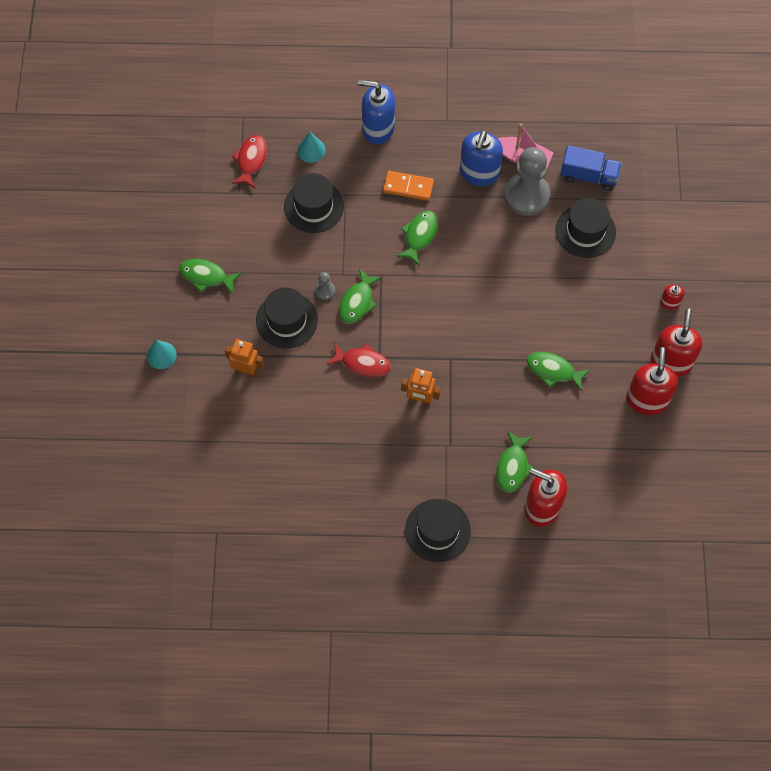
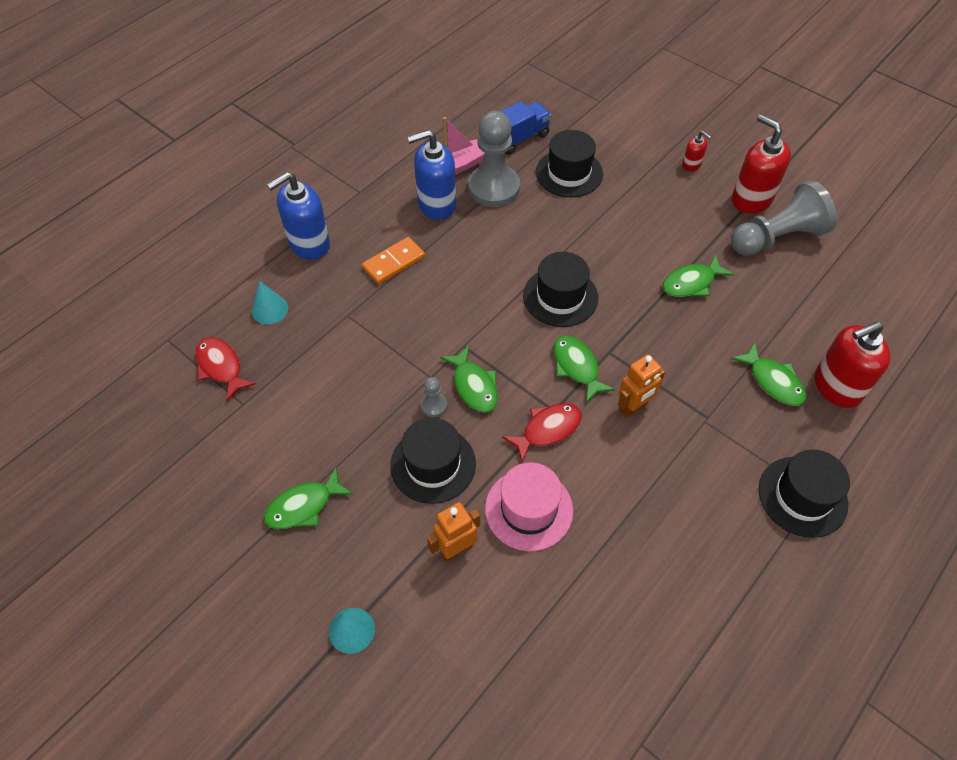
camera: 50 degrees left, 10 degrees down
black hat [284,173,344,233] -> black hat moved to [523,252,598,327]
green fish [396,211,438,265] -> green fish moved to [554,335,615,403]
blue soap dispenser [460,130,503,186] -> blue soap dispenser turned 105 degrees clockwise [407,130,456,220]
red soap dispenser [626,347,678,415] -> grey pawn [731,180,837,256]
none -> pink hat [485,462,573,551]

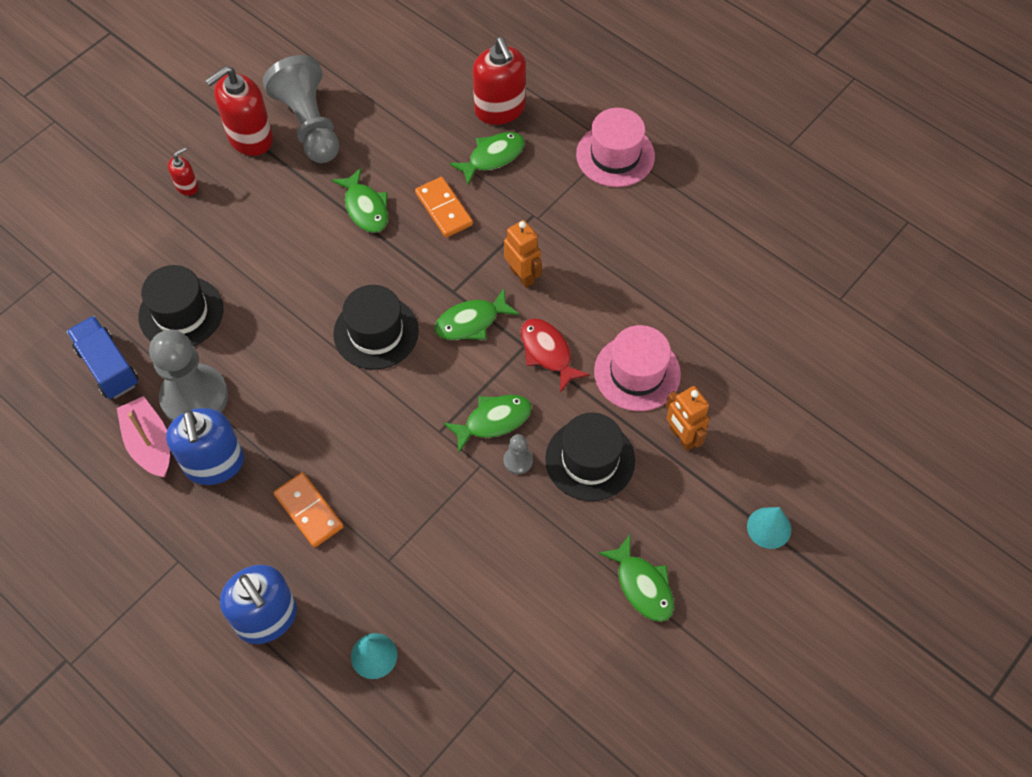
camera: 90 degrees left, 5 degrees up
red fish [196,337,256,401] -> none
black hat [759,449,850,538] -> pink hat [576,108,655,187]
none -> orange domino [415,177,473,238]

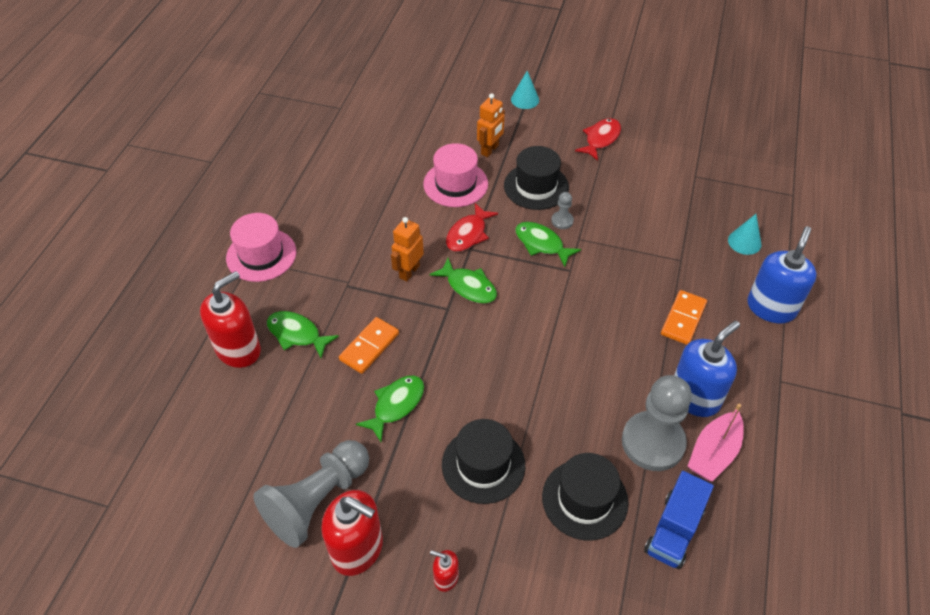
camera: 115 degrees left, 10 degrees down
black hat [333,285,419,370] -> black hat moved to [442,419,525,504]
green fish [598,535,674,622] -> red fish [575,118,621,161]

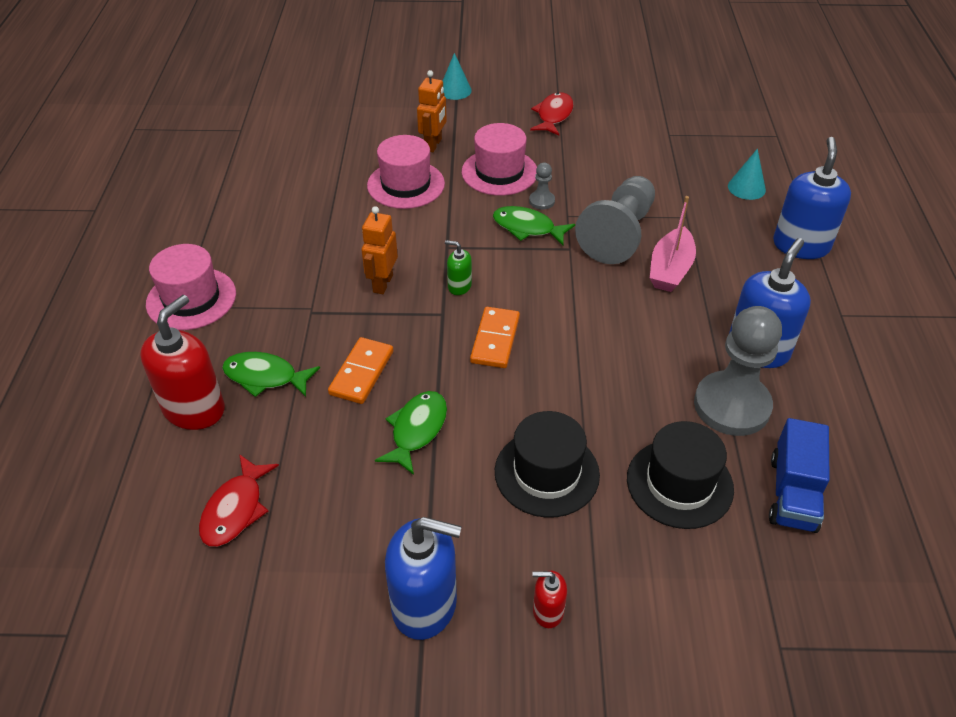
camera: 15 degrees left, 5 degrees down
grey pawn [253,440,369,548] -> grey pawn moved to [575,176,655,264]
red soap dispenser [321,490,383,576] -> blue soap dispenser [385,517,462,640]
green fish [430,258,497,304] -> green soap dispenser [445,240,472,295]
red fish [446,203,498,252] -> red fish moved to [199,454,279,547]
black hat [504,146,569,210] -> pink hat [462,123,537,196]
orange domino [661,290,707,345] -> orange domino moved to [470,307,520,368]
pink boat [687,404,744,482] -> pink boat moved to [650,196,696,292]

